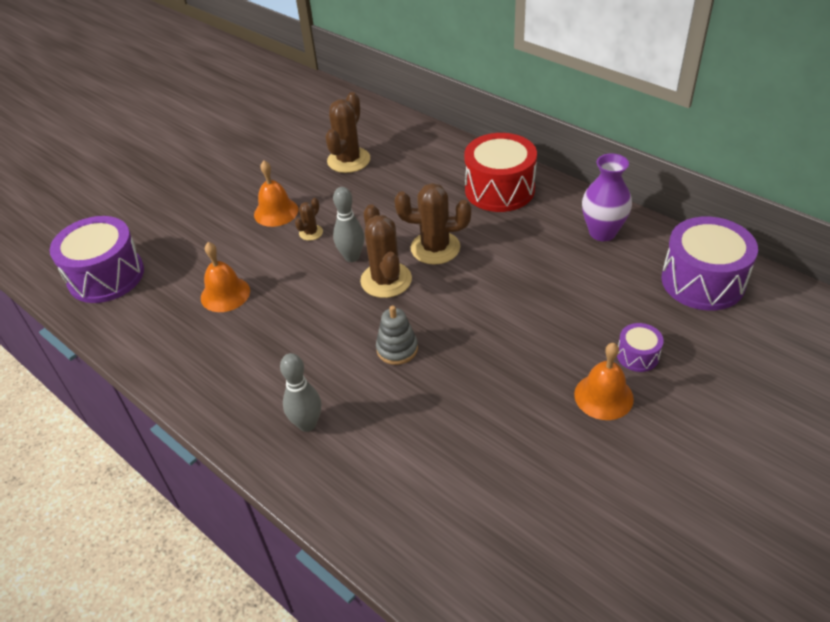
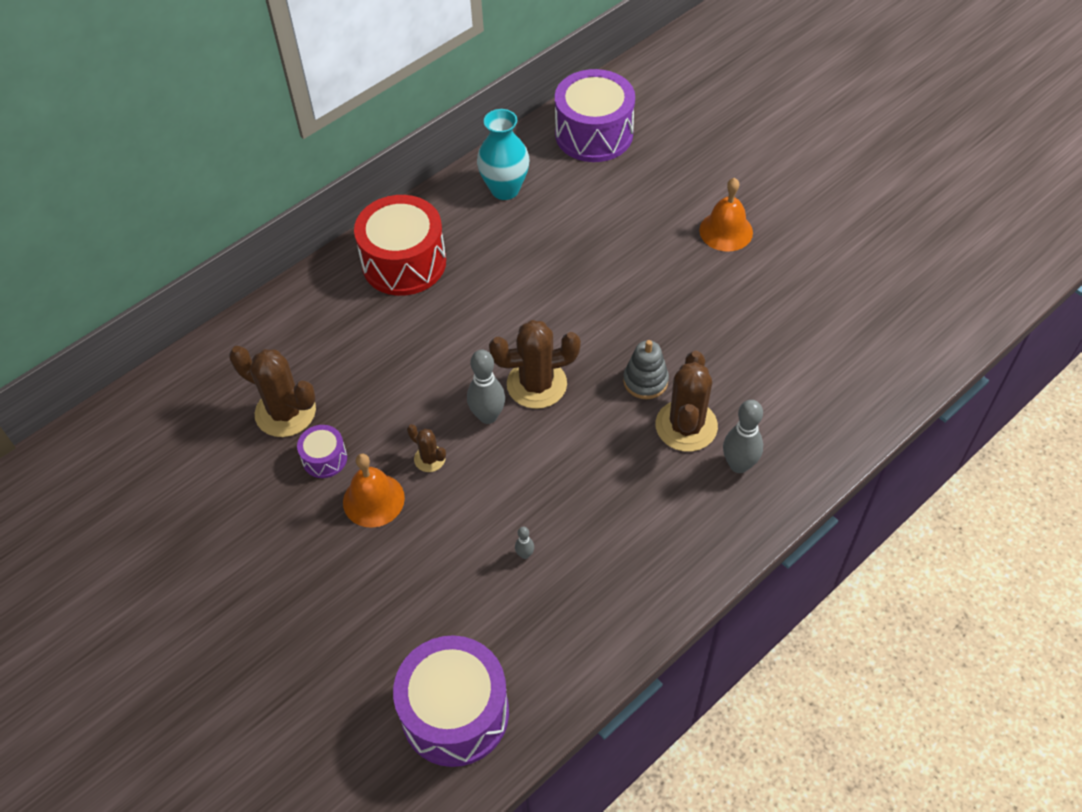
camera: 85 degrees left, 10 degrees up
orange bell [201,242,250,312] -> grey bowling pin [515,527,534,559]
brown cactus [395,183,471,265] -> brown cactus moved to [656,351,718,452]
purple vase [582,154,632,241] -> turquoise vase [477,109,529,200]
purple drum [617,323,664,372] -> purple drum moved to [297,425,347,478]

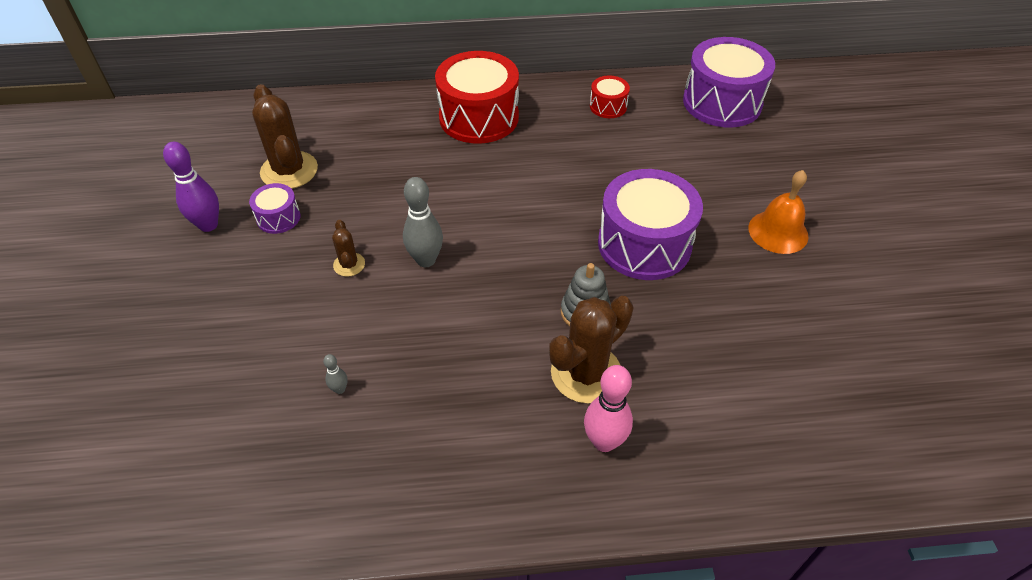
camera: 35 degrees right, 5 degrees down
orange bell [343,454,405,528] -> none
purple drum [393,635,509,767] -> purple drum moved to [598,169,703,280]
turquoise vase [477,109,529,200] -> red drum [590,75,630,118]
brown cactus [489,320,581,409] -> none
grey bowling pin [723,400,763,473] -> pink bowling pin [584,365,633,452]
none -> purple bowling pin [163,142,219,232]

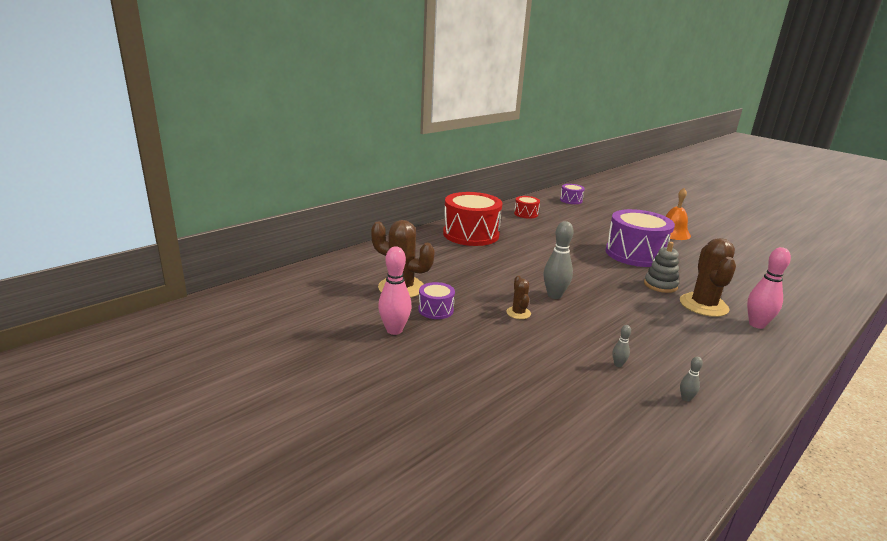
camera: 40 degrees left, 25 degrees down
purple bowling pin [163,142,219,232] -> pink bowling pin [378,247,411,335]
brown cactus [332,220,365,277] -> brown cactus turned 45 degrees clockwise [506,276,531,319]
purple drum [683,37,775,127] -> purple drum [560,184,585,204], size x0.48
none -> grey bowling pin [680,357,703,402]

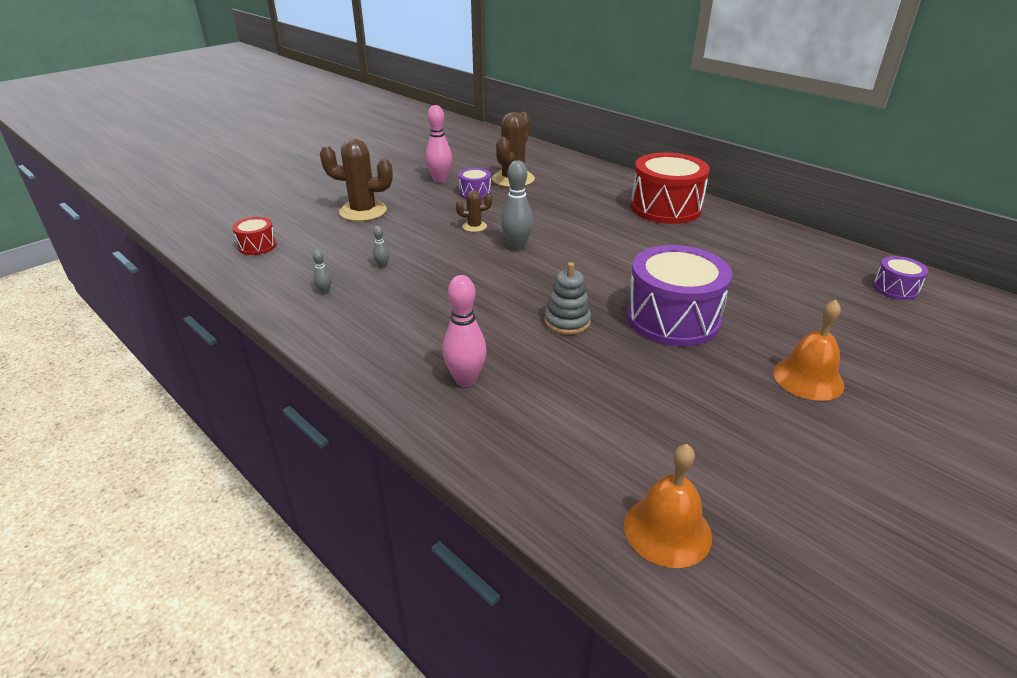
camera: 90 degrees right, 10 degrees up
red drum [514,196,540,219] -> red drum moved to [232,217,277,255]
brown cactus [680,238,736,317] -> brown cactus moved to [320,139,393,221]
none -> orange bell [624,444,712,568]

